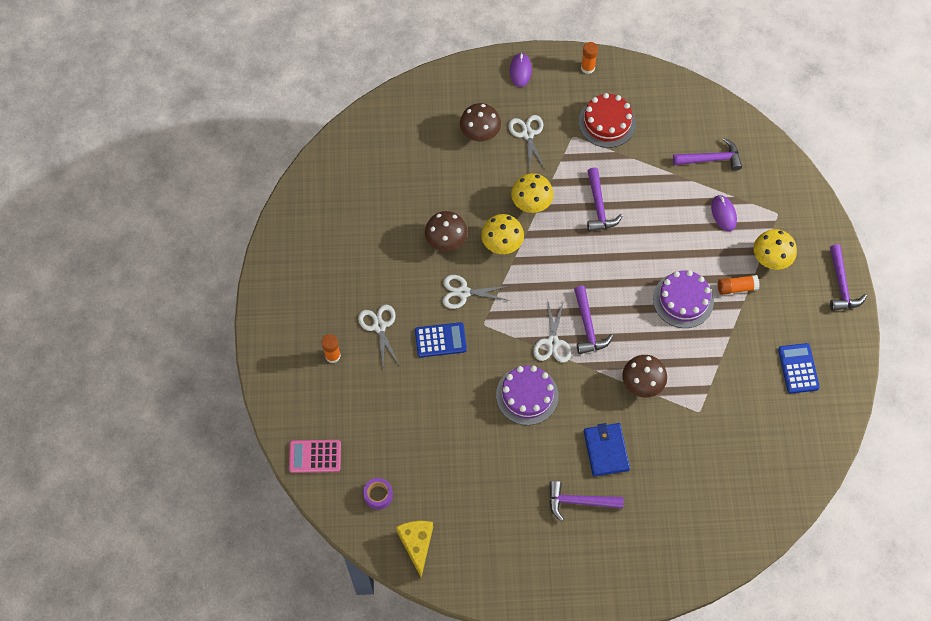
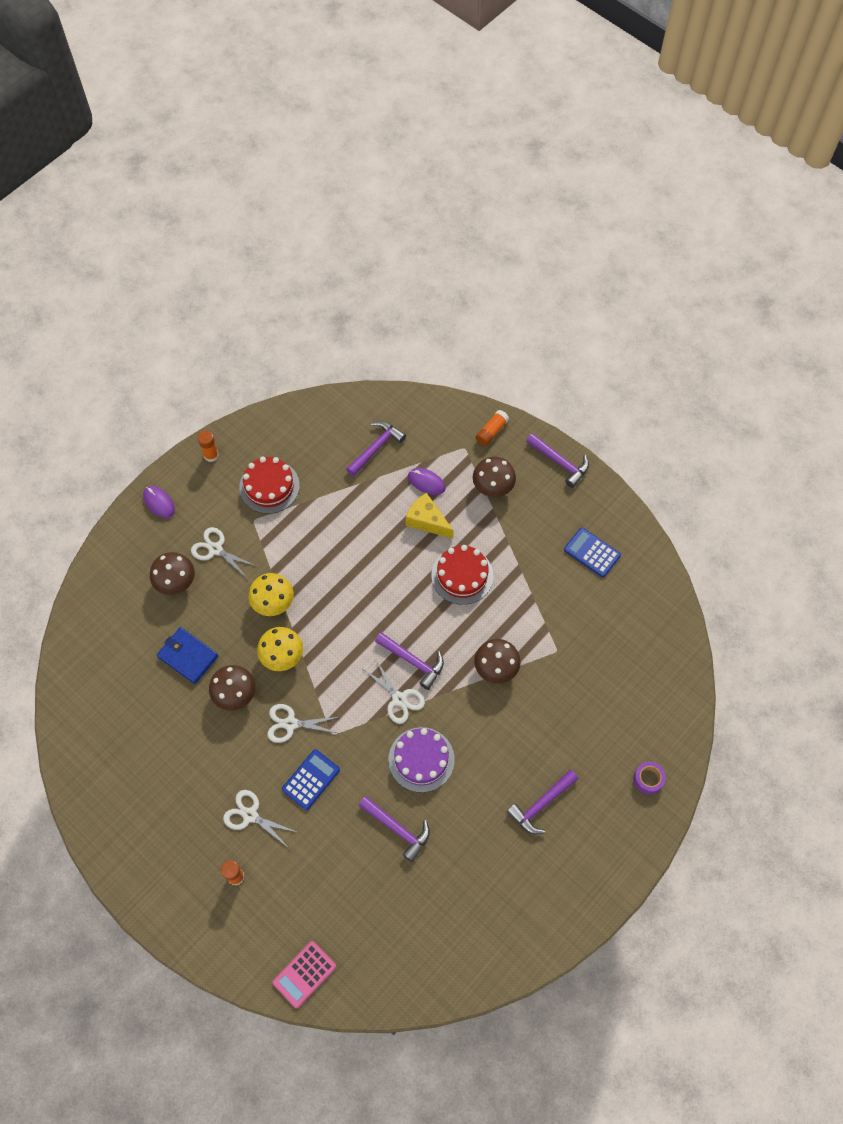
camera: 45 degrees left, 0 degrees up
purple tape [363,478,393,510] -> purple tape moved to [633,762,666,794]
yellow cheese [396,521,433,577] -> yellow cheese moved to [406,493,454,539]
white scissors [443,275,510,309] -> white scissors turned 45 degrees clockwise [267,704,340,743]
blue wallet [584,423,630,476] -> blue wallet moved to [157,627,218,684]
purple hammer [587,168,623,232] -> purple hammer moved to [358,796,430,862]
purple cake [653,270,714,328] -> red cake [431,545,493,605]
orange glue stick [718,275,759,295] -> orange glue stick moved to [476,410,509,446]
yellow mushroom [754,229,797,270] -> brown mushroom [473,457,516,497]

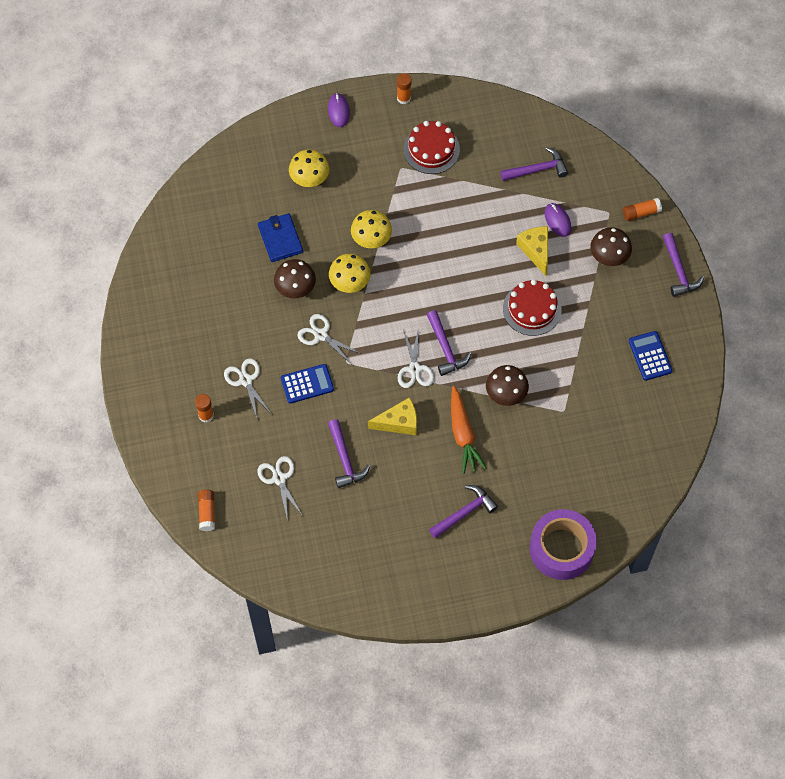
camera: 35 degrees right, 0 degrees up
brown mushroom [150,552,195,595] -> yellow mushroom [289,149,330,187]
white scissors [191,527,258,579] -> white scissors moved to [257,456,303,521]
pink calculator [272,941,336,1008] -> orange glue stick [198,490,215,531]
purple cake [388,727,455,793] -> yellow cheese [368,397,417,435]
purple hammer [507,770,578,835] -> purple hammer turned 150 degrees clockwise [429,485,498,538]
purple tape [633,762,666,794] -> purple tape [530,509,597,580], size x2.30
none -> orange carrot [451,386,487,474]

